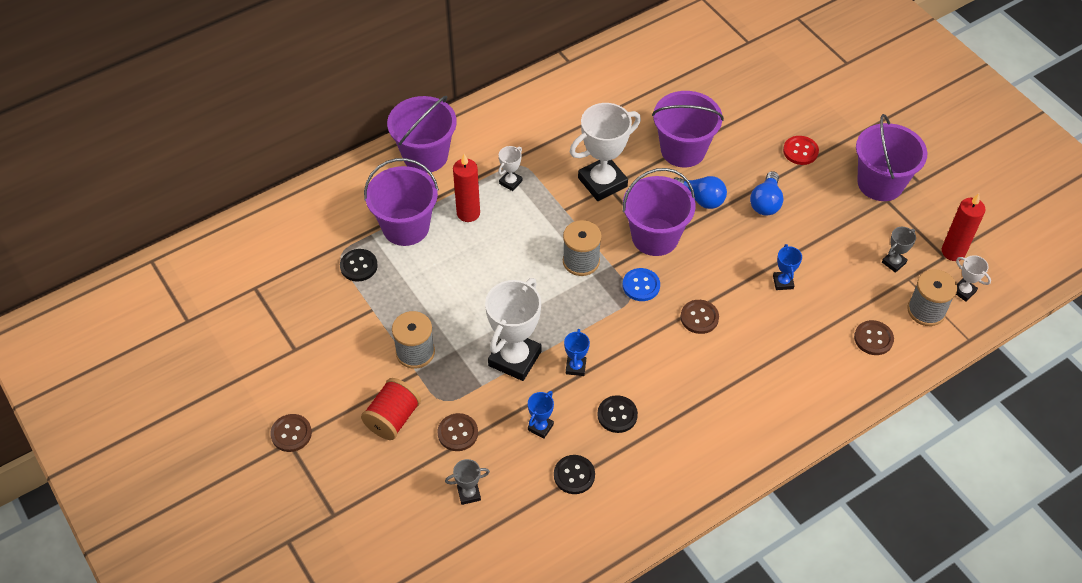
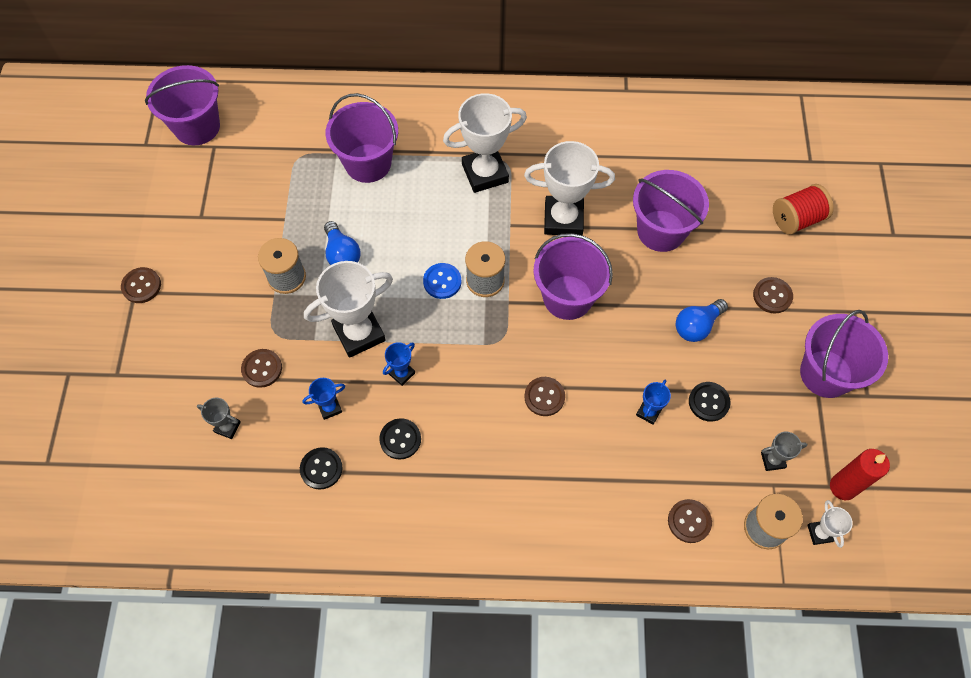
camera: 35 degrees right, 10 degrees up
black button [340,249,378,282] -> black button moved to [689,382,731,422]
red spool [361,378,421,440] -> red spool moved to [773,184,833,235]
purple bucket [387,96,457,173] -> purple bucket moved to [145,65,220,145]
red candle [453,154,480,222] -> none
white trophy [498,146,523,191] -> white trophy [443,93,527,193], size x2.14
blue button [623,268,660,301] -> blue button moved to [423,263,461,299]
blue light bulb [674,176,727,209] -> blue light bulb moved to [324,221,361,265]
red button [783,136,819,165] -> brown button [753,277,793,314]

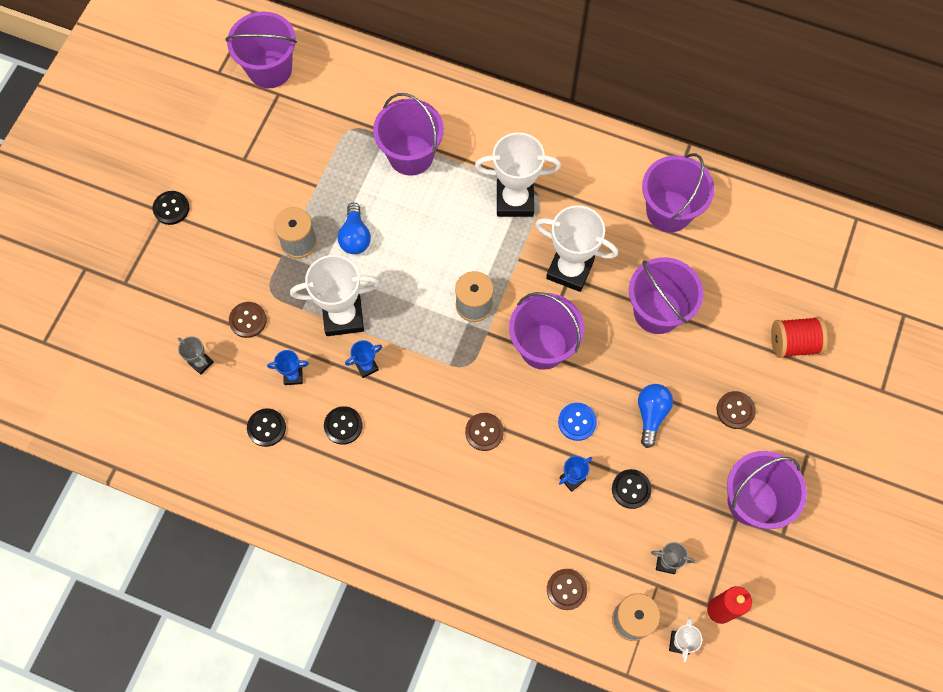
camera: 20 degrees right, 5 degrees up
brown button [121,267,161,303] -> black button [153,191,189,225]
blue button [423,263,461,299] -> blue button moved to [558,403,597,441]
blue light bulb [676,299,728,342] -> blue light bulb turned 120 degrees clockwise [638,384,673,448]
none -> purple bucket [642,153,714,232]

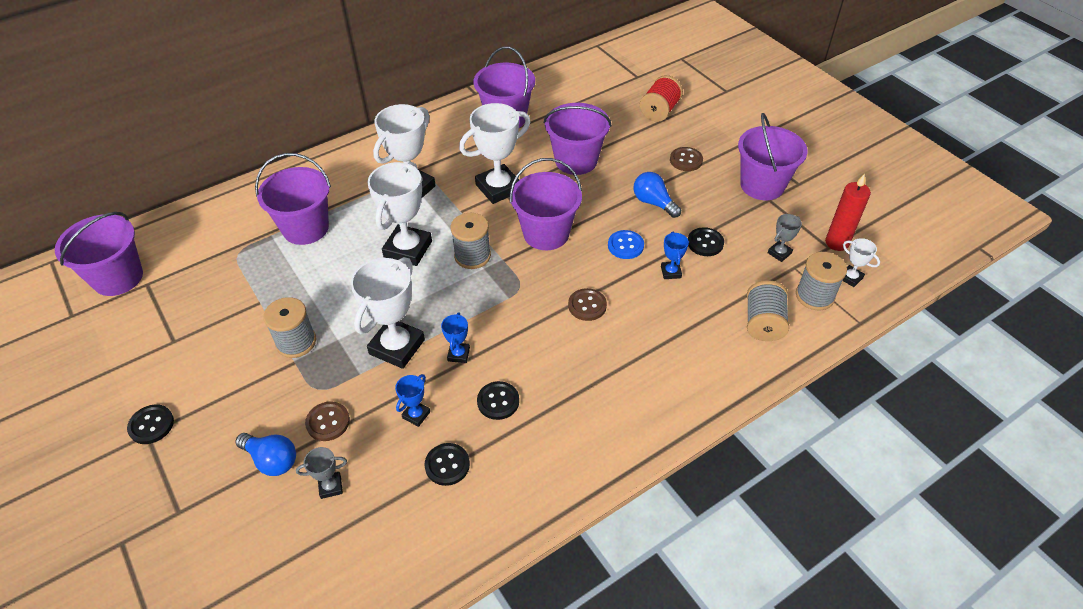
camera: 55 degrees left, 20 degrees down
blue light bulb [338,203,371,254] -> blue light bulb moved to [236,433,296,476]
brown button [547,569,587,610] -> grey spool [747,280,789,341]
none -> white trophy [368,162,432,266]

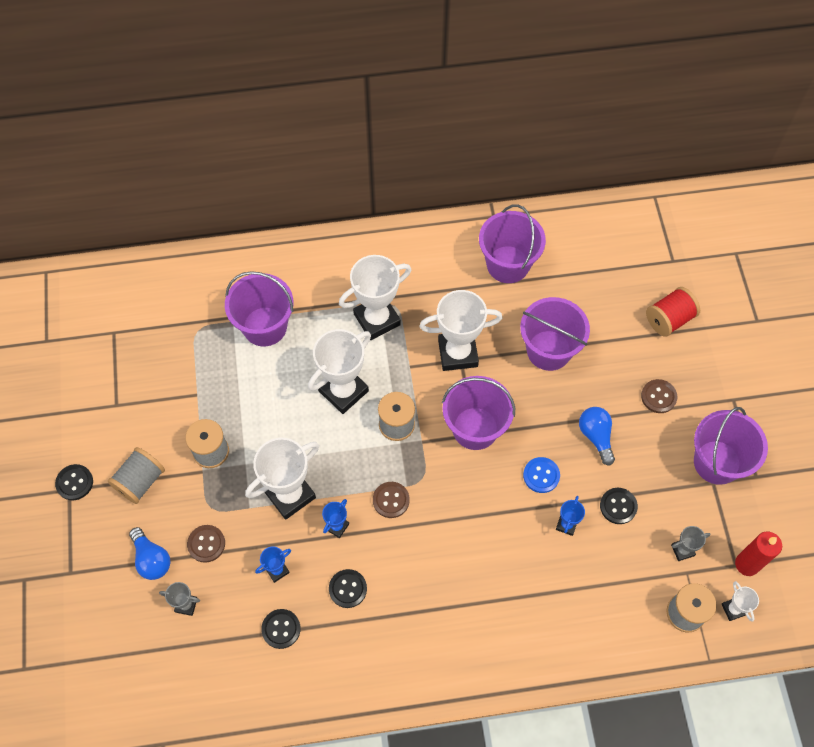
camera: 25 degrees right, 15 degrees up
purple bucket [55,212,143,296] -> none
brown button [568,288,607,321] -> brown button moved to [373,482,410,518]
grey spool [747,280,789,341] -> grey spool moved to [108,447,165,504]

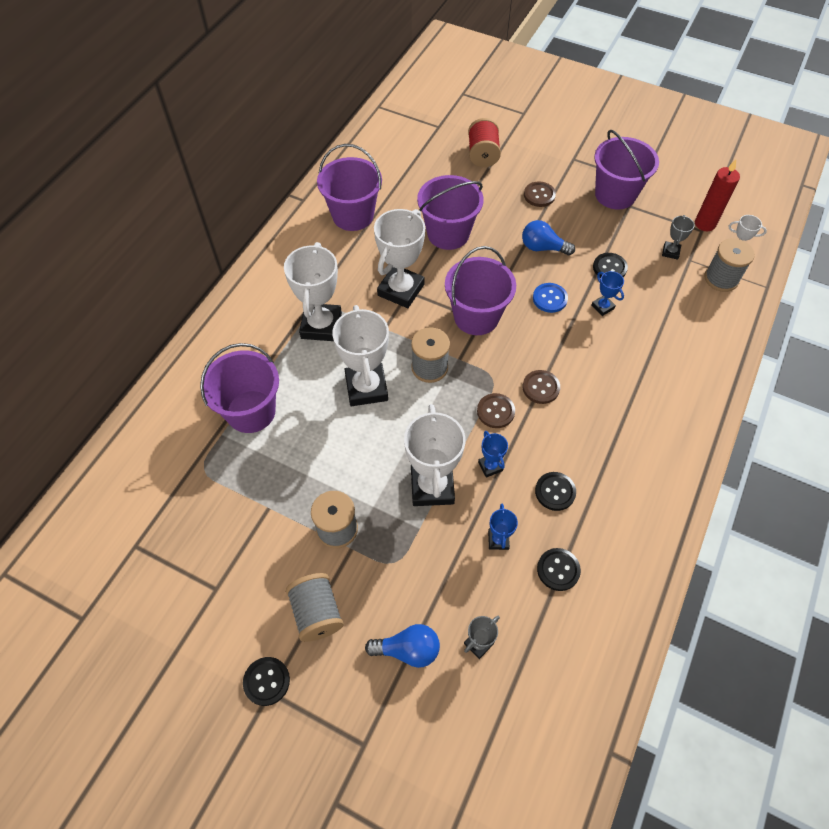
camera: 55 degrees left, 5 degrees down
brown button [187,525,225,563] -> brown button moved to [523,370,560,404]

